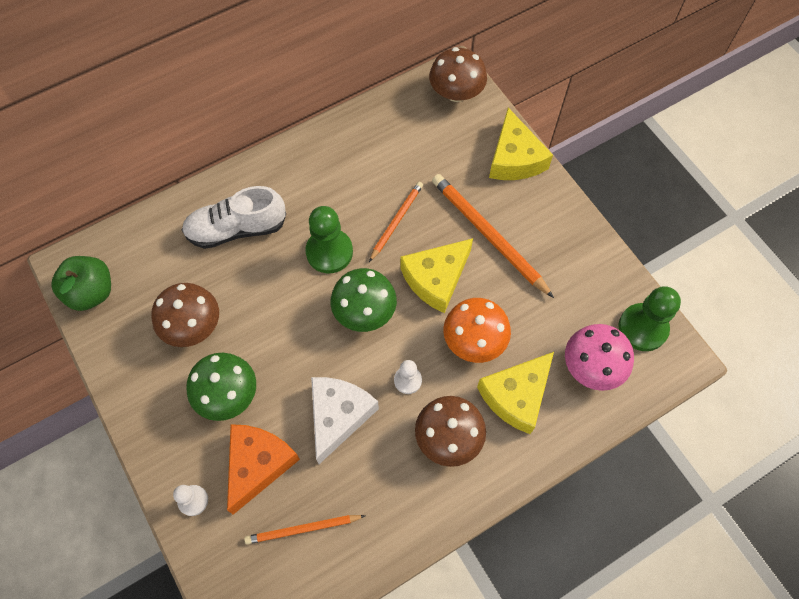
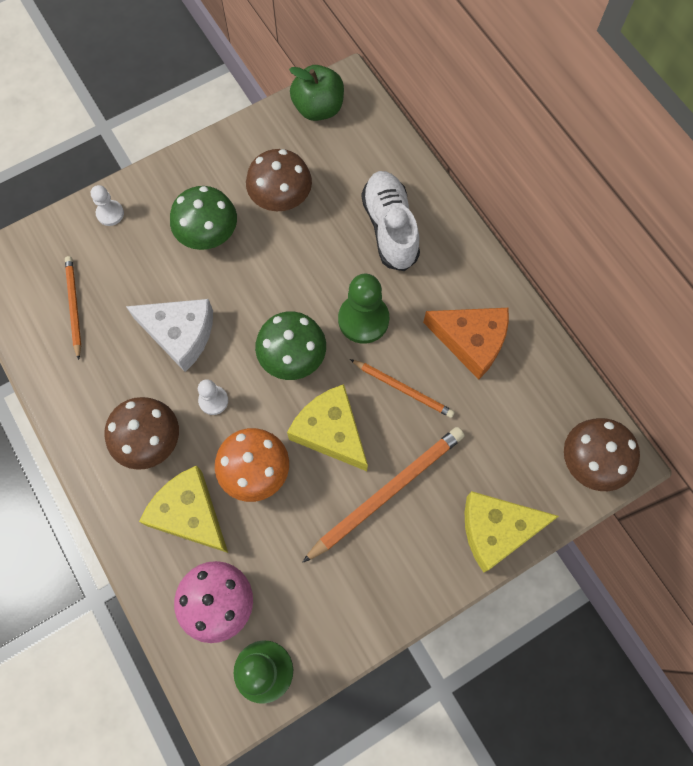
camera: 90 degrees right, 5 degrees up
orange cheese [227,424,300,515] -> orange cheese moved to [423,308,509,380]

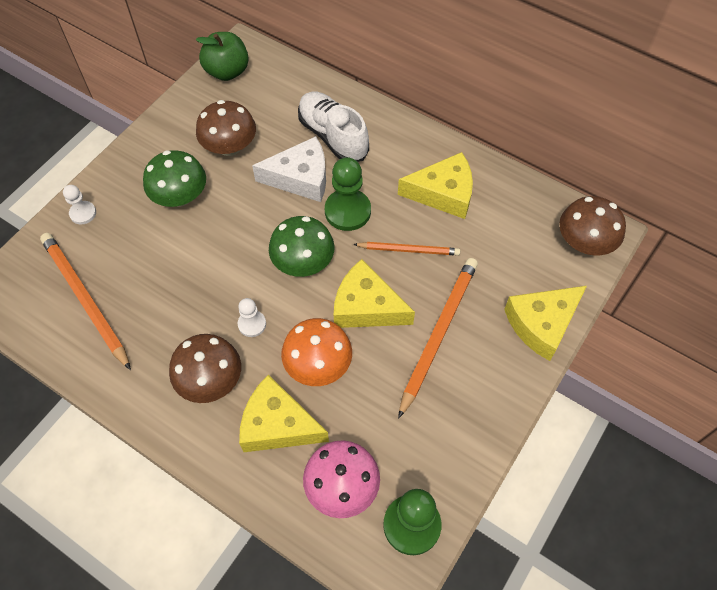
camera: 25 degrees left, 10 degrees down
orange pencil [65,256,81,360] -> orange pencil [40,233,131,370], size x1.68
white cheese [126,299,213,372] -> white cheese moved to [252,136,326,202]
orange cheese [423,308,509,380] -> yellow cheese [398,152,473,219]

